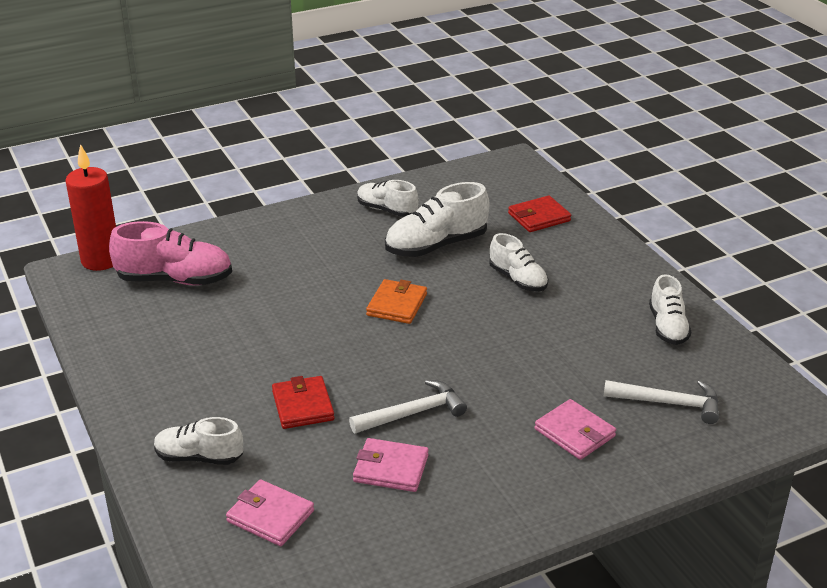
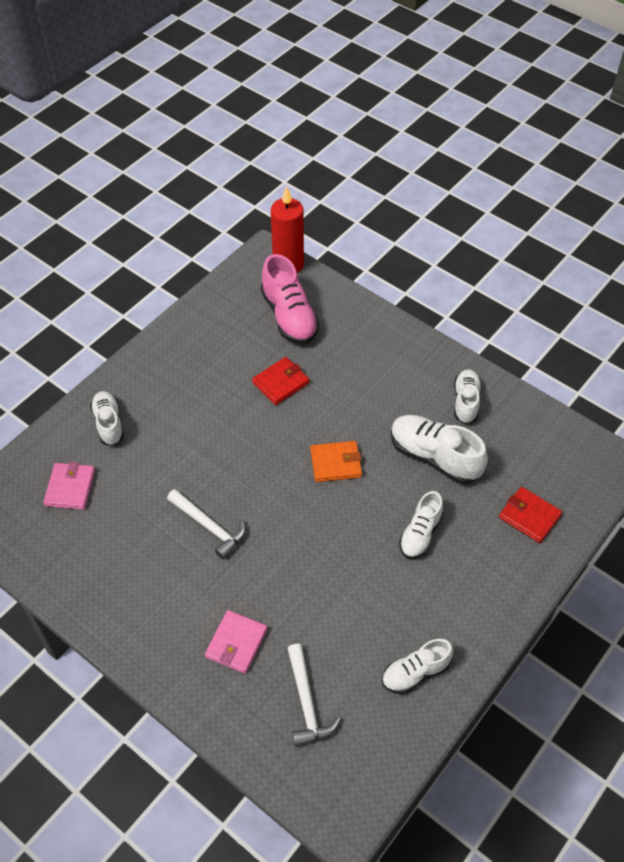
camera: 65 degrees right, 20 degrees up
red wallet [272,376,335,429] -> red wallet moved to [252,357,309,405]
pink wallet [353,438,429,492] -> none

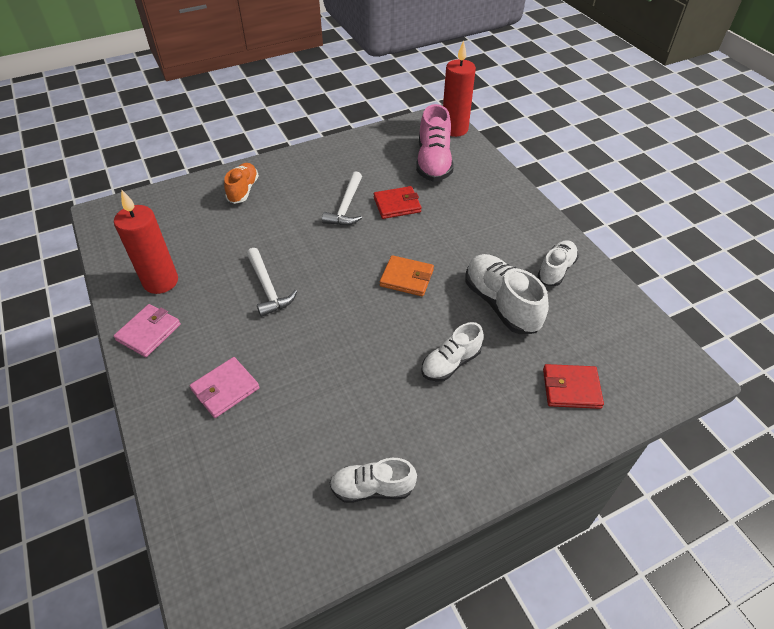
camera: 25 degrees right, 5 degrees down
pink wallet [43,462,95,510] -> pink wallet moved to [114,304,181,357]
white shoe [90,391,124,446] -> orange shoe [224,163,259,204]
white hammer [287,644,341,747] -> white hammer moved to [322,171,362,225]
red wallet [499,487,562,543] -> red wallet turned 60 degrees counterclockwise [543,364,604,409]
none -> red candle [114,189,178,294]

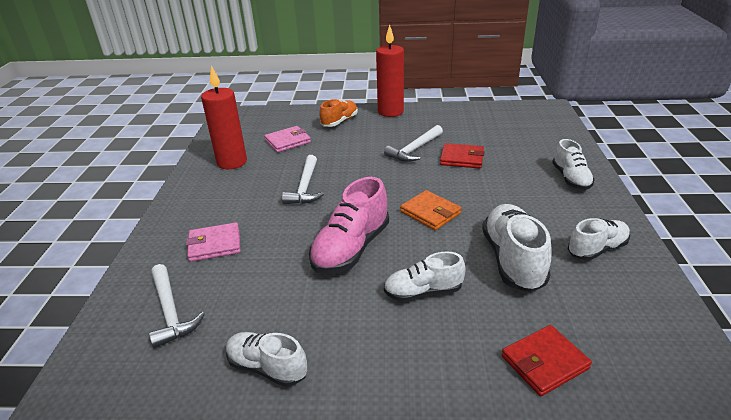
camera: 30 degrees right, 15 degrees down
pink wallet [114,304,181,357] -> pink wallet moved to [264,126,311,153]
pink shoe [416,104,454,182] -> pink shoe moved to [309,177,389,274]
red candle [443,40,476,137] -> red candle moved to [376,24,404,117]
red wallet [543,364,604,409] -> red wallet turned 60 degrees counterclockwise [502,325,592,396]
none -> white hammer [149,264,205,348]
none -> white shoe [552,139,595,190]

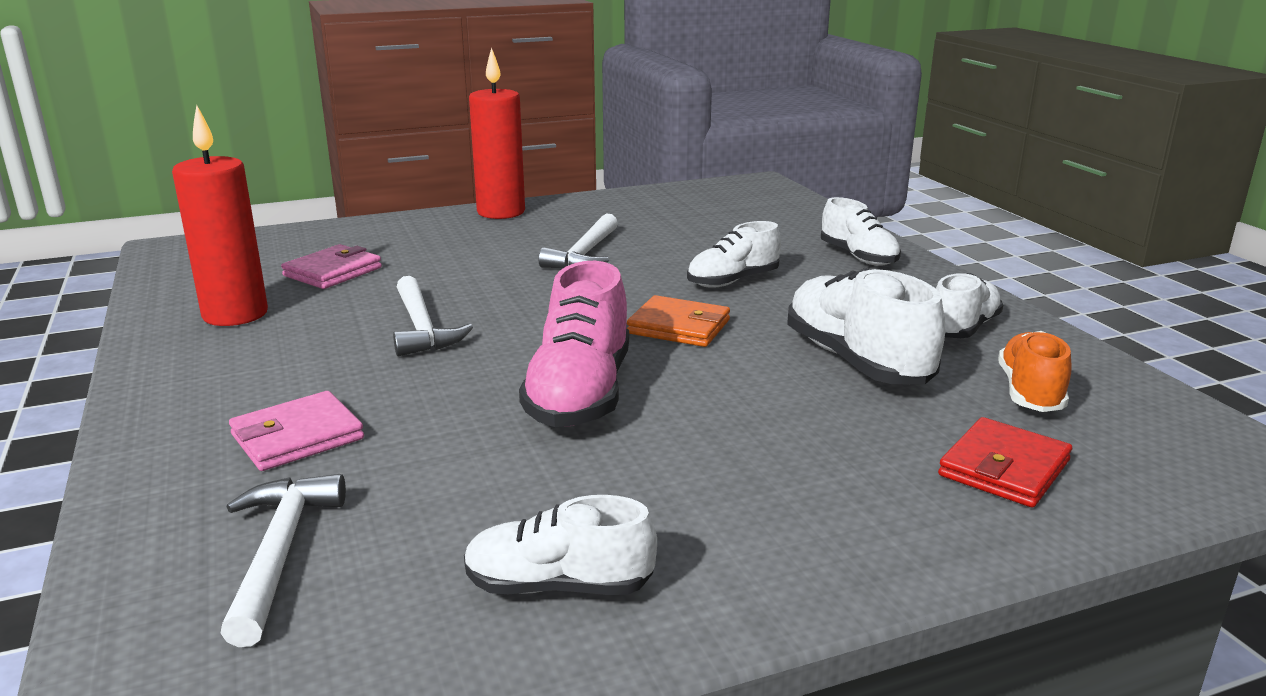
camera: 25 degrees left, 10 degrees down
white hammer [149,264,205,348] -> white hammer turned 135 degrees counterclockwise [221,474,346,647]
orange shoe [319,99,358,127] -> orange shoe moved to [998,331,1072,412]
white shoe [384,252,466,302] -> white shoe moved to [687,221,781,288]
red wallet [440,143,484,168] -> none

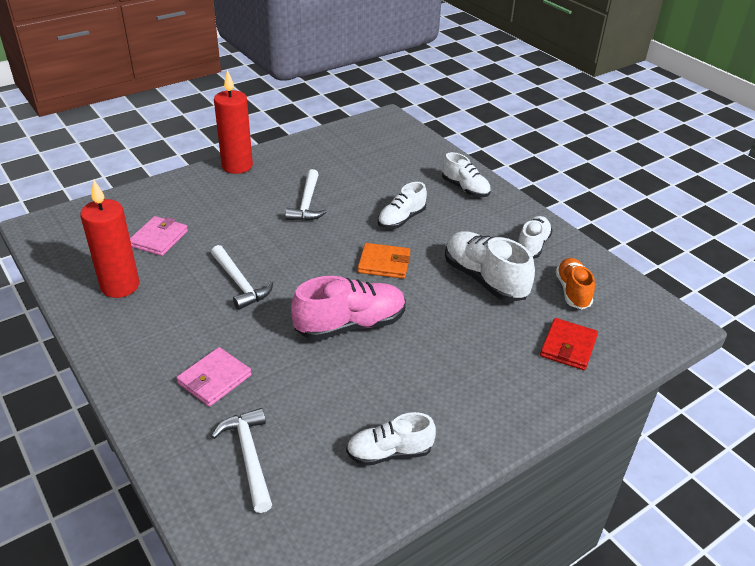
camera: 15 degrees left, 15 degrees up
pink shoe [519,261,629,427] -> pink shoe turned 105 degrees counterclockwise [291,276,406,340]

